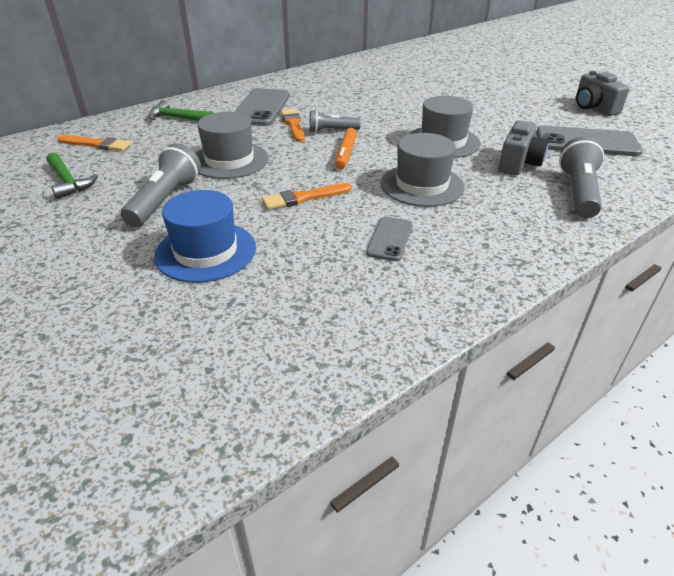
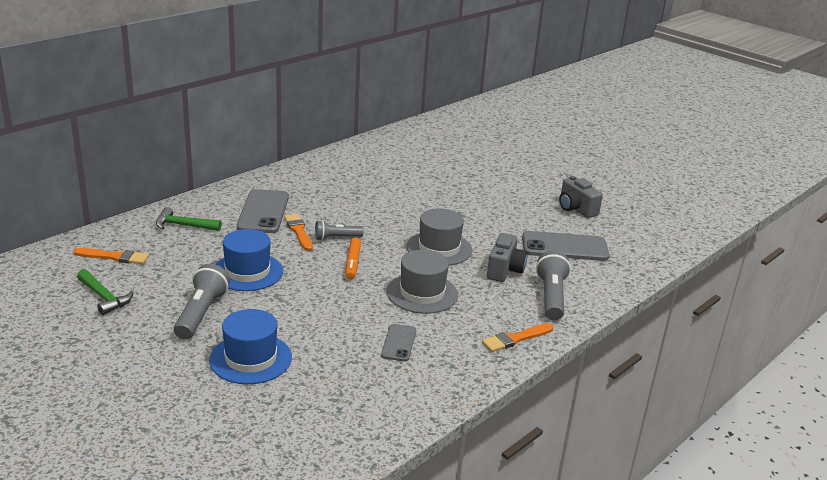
camera: 10 degrees left, 10 degrees down
grey hat [195,112,268,179] -> blue hat [215,229,283,291]
orange brush [262,183,352,210] -> orange brush moved to [482,323,553,352]

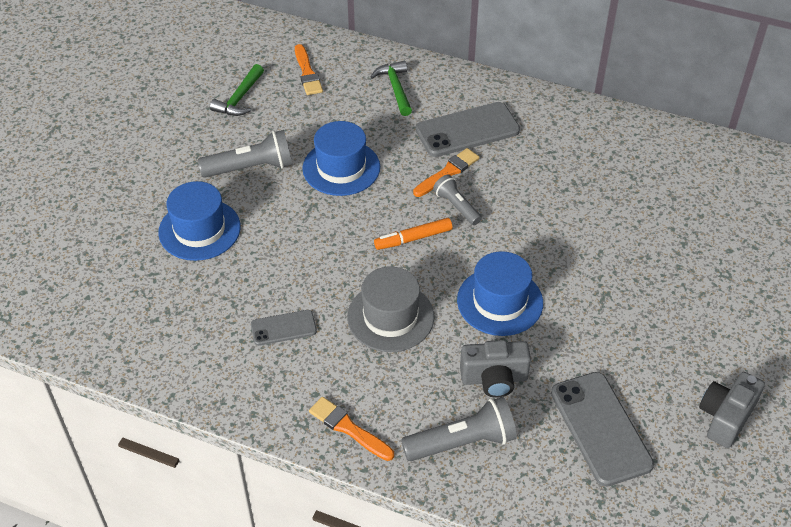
camera: 70 degrees right, 20 degrees up
grey hat [406,208,472,265] -> blue hat [457,251,543,336]

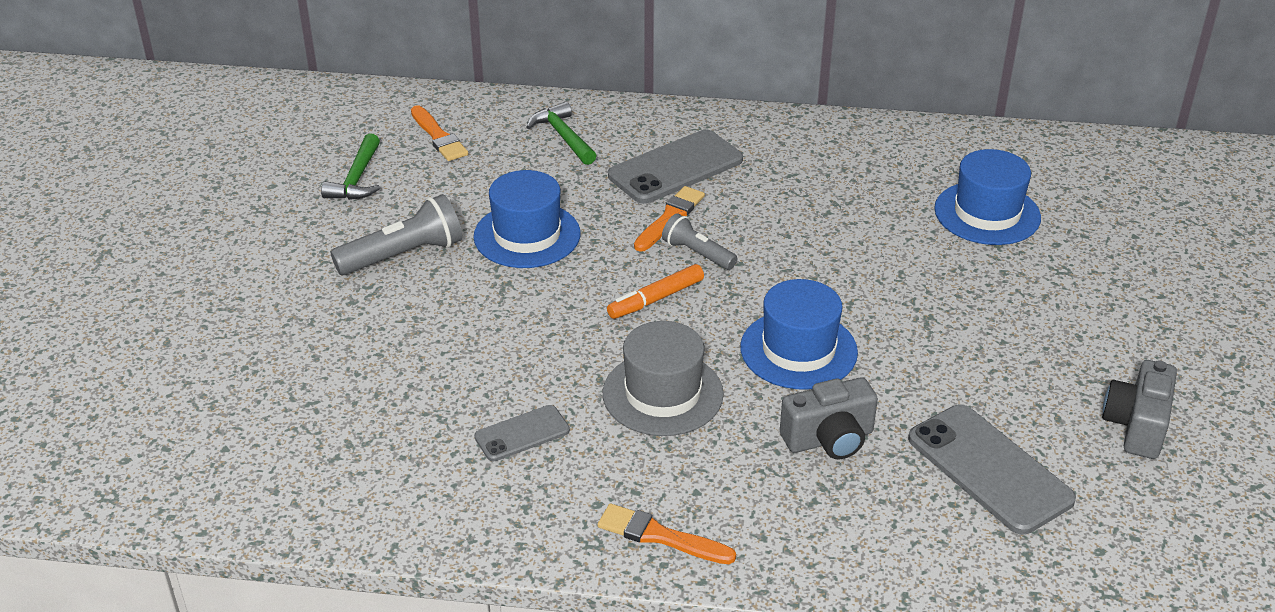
camera: 15 degrees left, 10 degrees down
blue hat [158,181,241,261] -> blue hat moved to [934,149,1041,245]
grey flashlight [401,397,517,461] -> none

